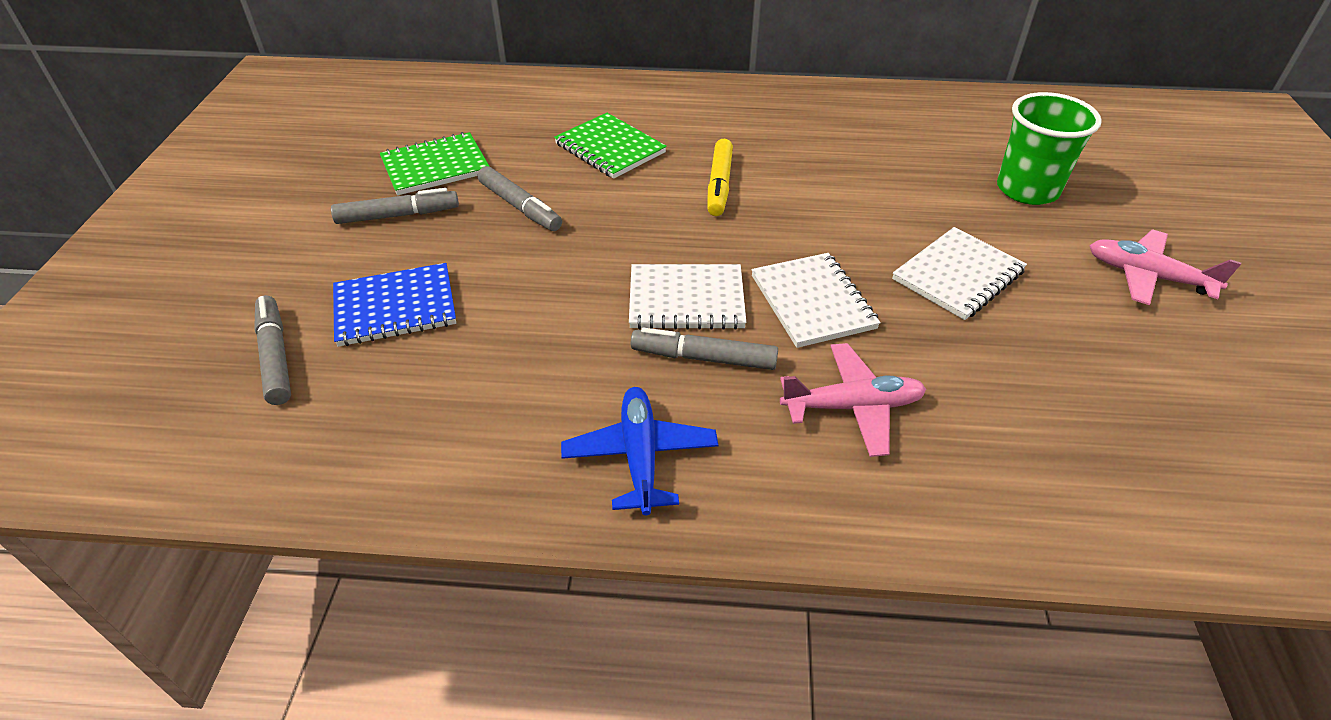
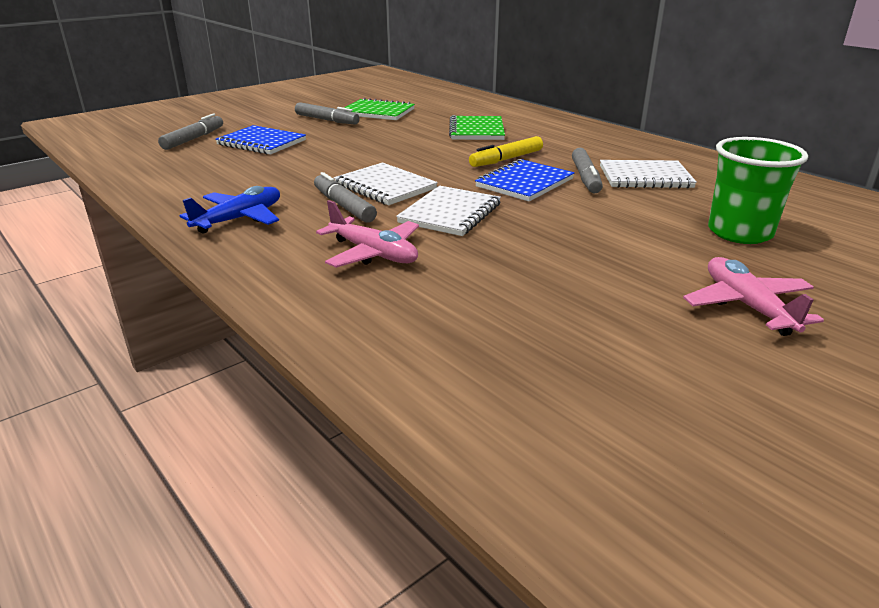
camera: 45 degrees right, 15 degrees down
grey marker [478,166,562,231] -> grey marker moved to [572,148,603,194]
white notebook [892,227,1027,320] -> white notebook moved to [600,160,697,189]
none -> blue notebook [475,159,574,201]

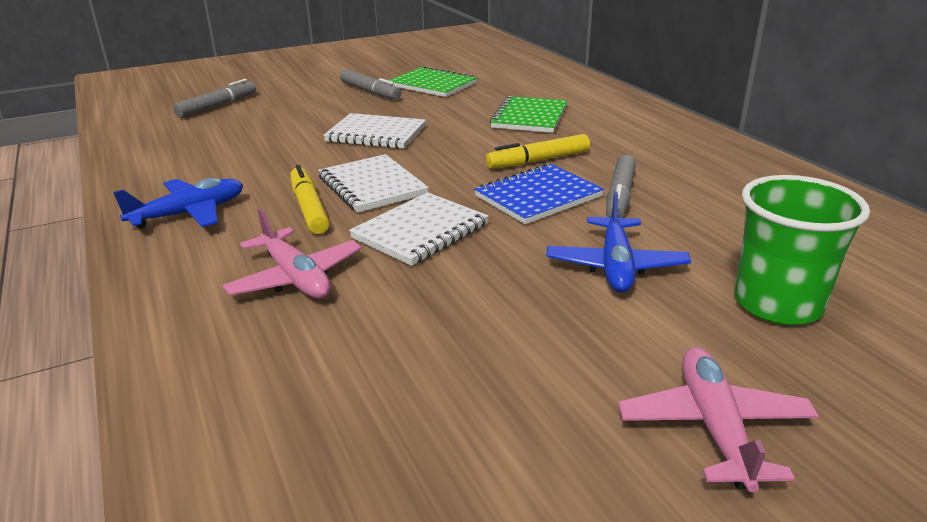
camera: 15 degrees right, 0 degrees up
blue notebook [215,125,306,155] -> none
grey marker [314,172,377,223] -> yellow marker [290,165,330,234]
white notebook [600,160,697,189] -> white notebook moved to [323,113,426,149]
none -> blue plane [547,191,691,293]

